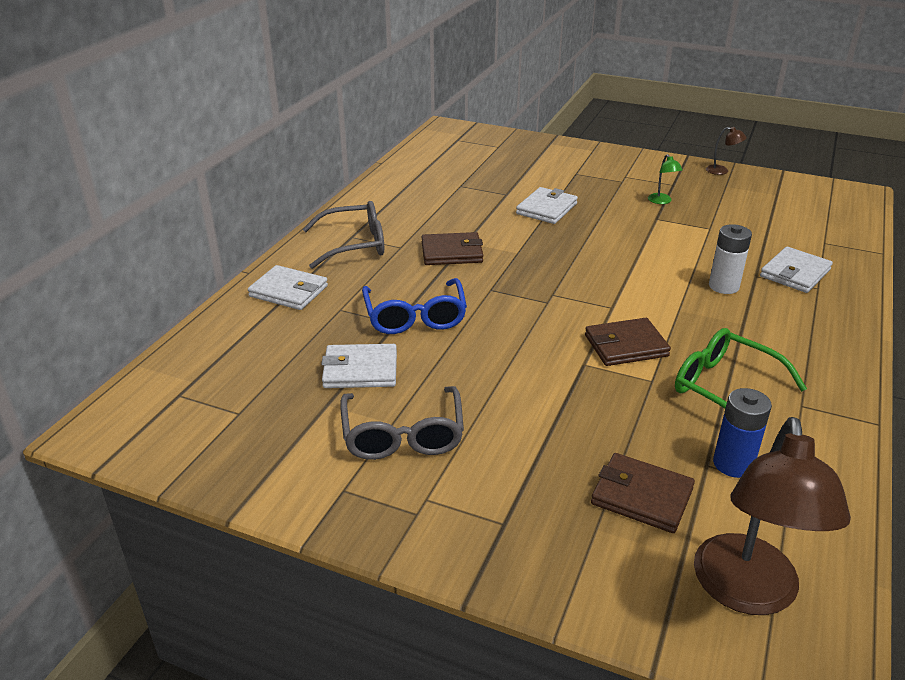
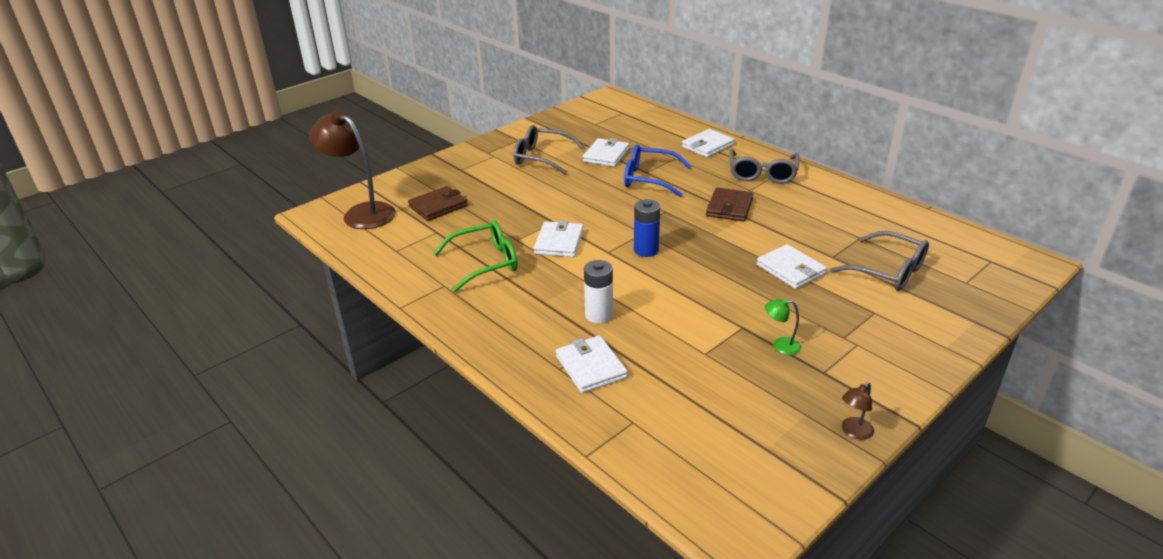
camera: 115 degrees right, 0 degrees up
brown wallet [585,318,671,366] -> white wallet [534,220,584,257]
blue battery [713,388,772,478] -> blue battery moved to [634,199,660,257]
none -> grey glasses [830,231,929,291]

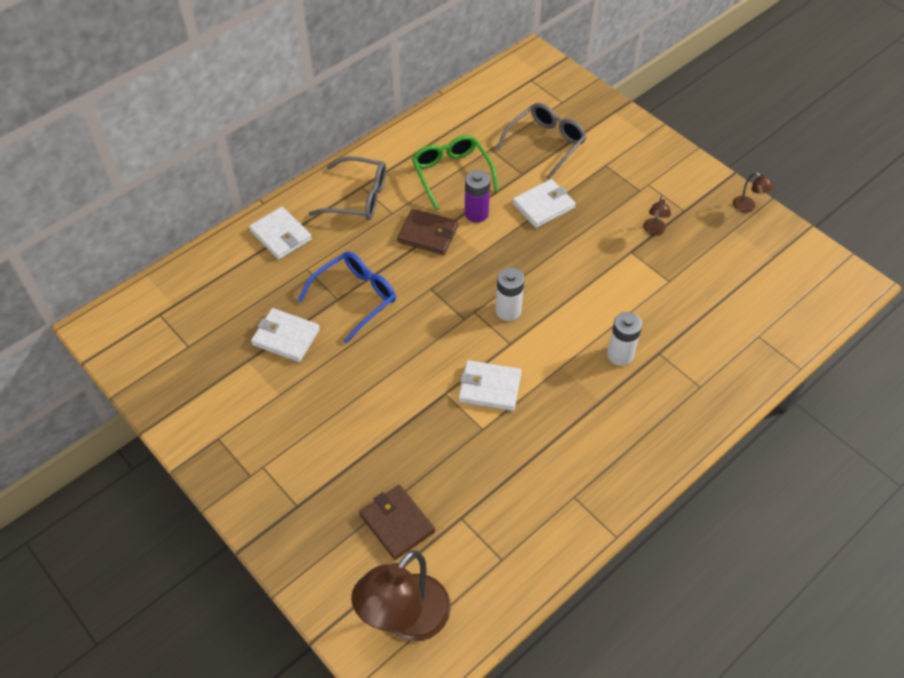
camera: 90 degrees left, 20 degrees up
green glasses [433,221,518,292] -> green glasses moved to [412,135,499,210]
grey glasses [513,125,585,175] -> none
white wallet [556,335,628,393] -> none
blue glasses [624,145,692,197] -> blue glasses turned 150 degrees counterclockwise [298,252,396,343]
blue battery [634,199,660,257] -> white battery [495,268,524,321]
green lamp [765,298,801,355] -> brown lamp [643,195,671,235]
none -> purple battery [465,170,490,223]

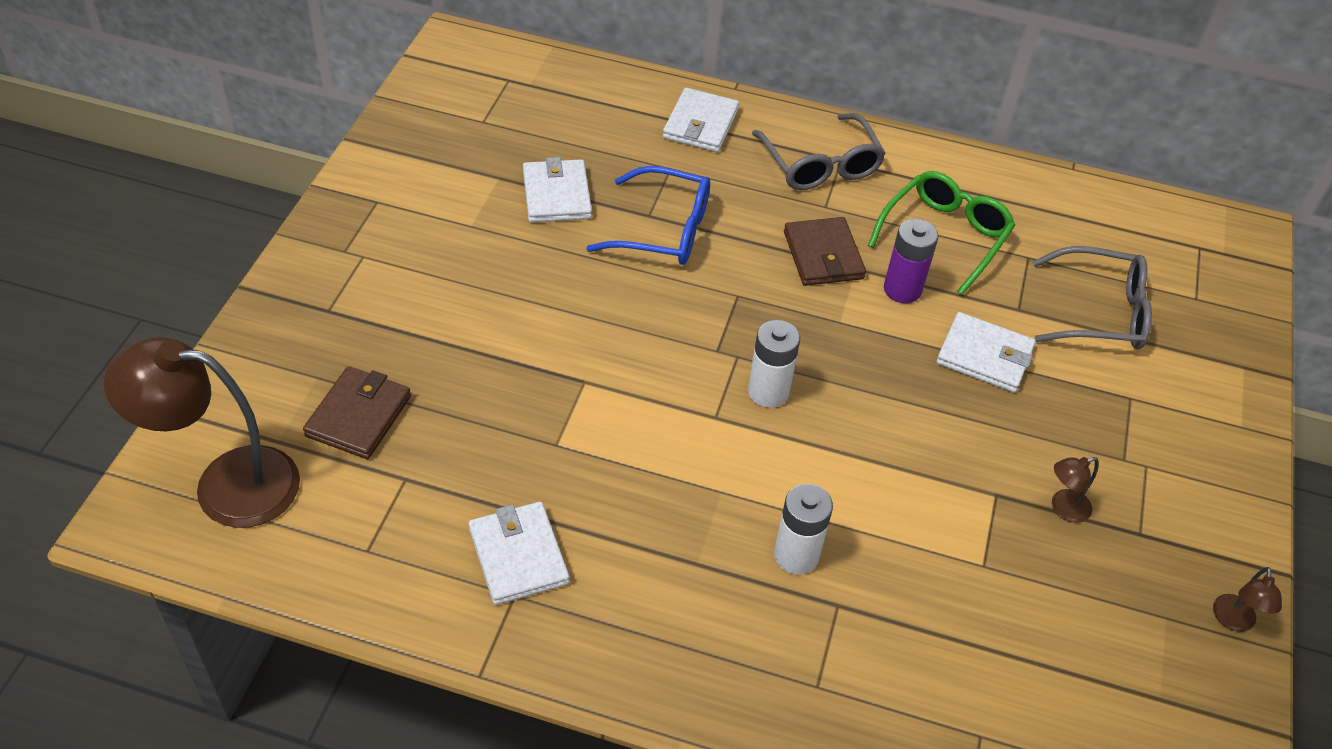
camera: 55 degrees right, 5 degrees down
white wallet [459,360,522,411] -> white wallet moved to [469,502,569,605]

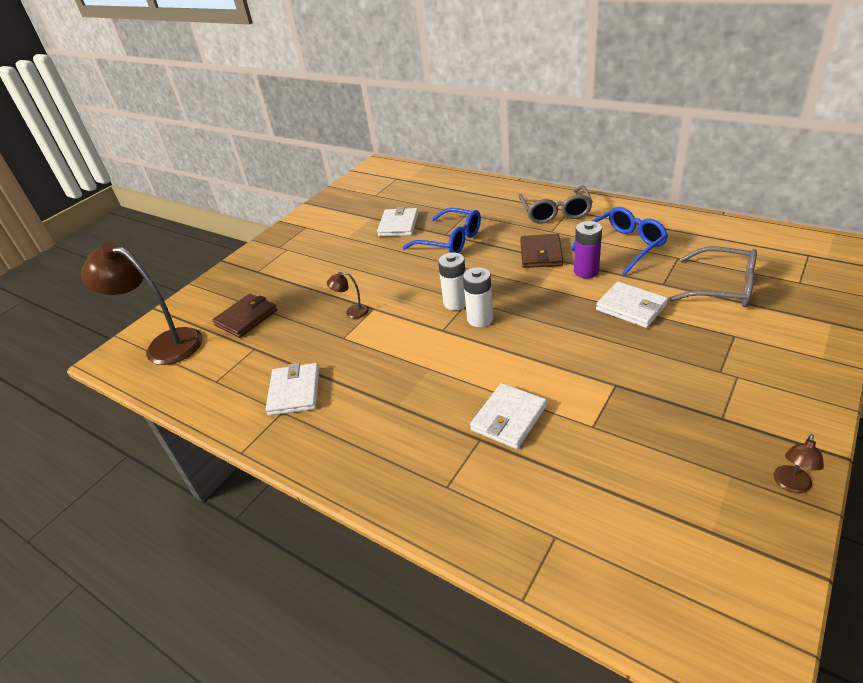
camera: 25 degrees right, 10 degrees down
white wallet [663,88,739,152] -> white wallet moved to [470,383,547,449]
white battery [774,484,833,575] -> white battery moved to [438,252,466,310]
green glasses [868,171,1015,295] -> blue glasses [571,207,668,275]
brown lamp [1052,457,1099,523] -> brown lamp moved to [327,272,369,318]

